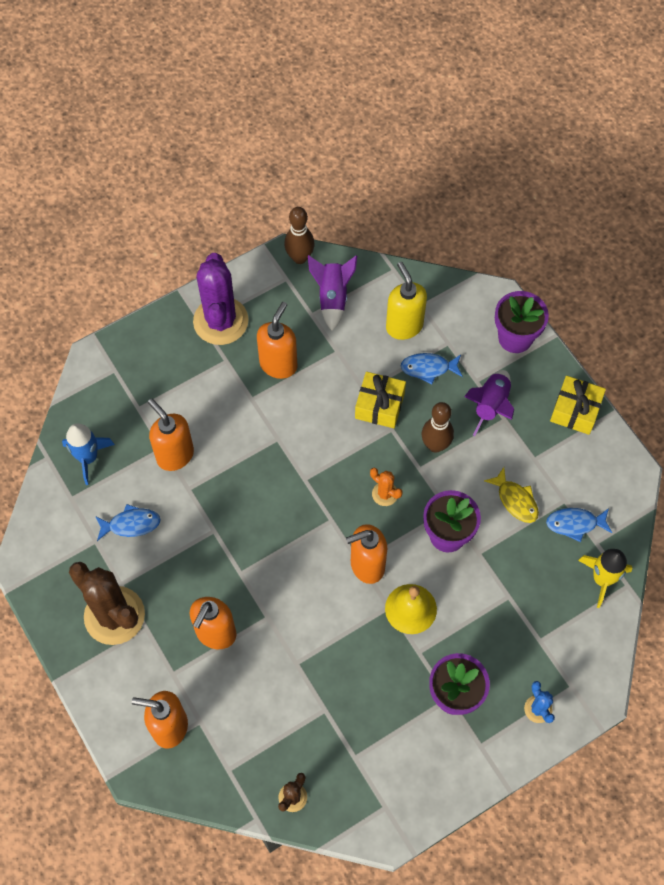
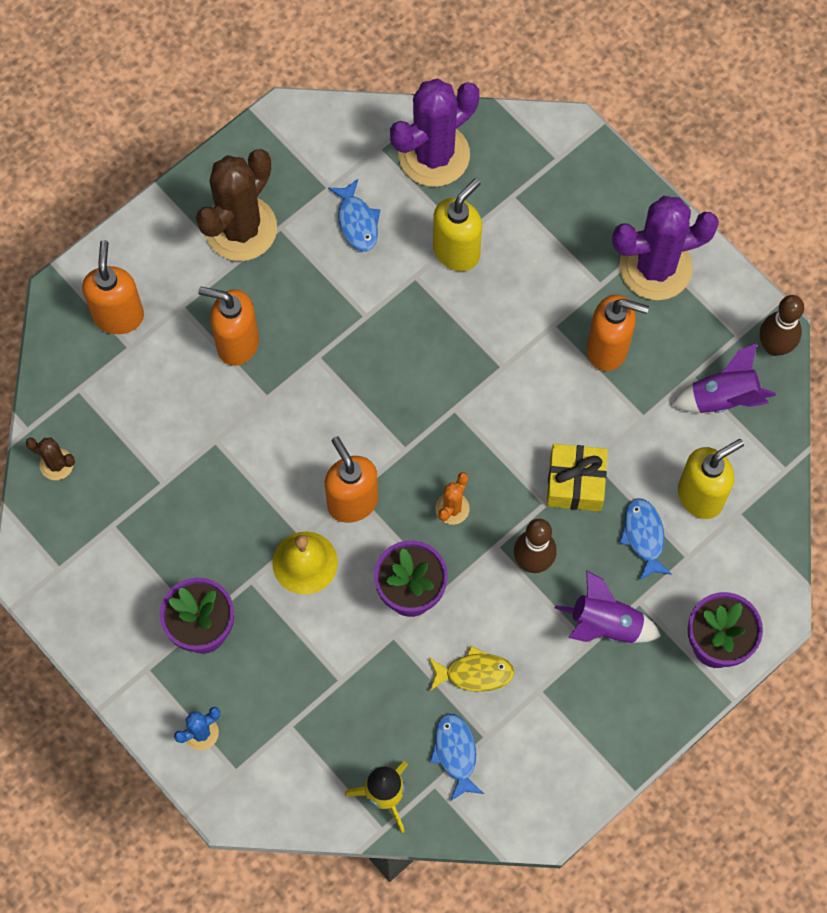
camera: 80 degrees right, 5 degrees up
blue rocket [62,423,115,485] -> purple cactus [390,78,479,187]
orange soap dispenser [148,399,194,471] -> yellow soap dispenser [433,179,482,271]
yellow fish [484,467,539,523] -> yellow fish turned 135 degrees counterclockwise [429,646,514,692]
yellow gift [550,376,606,435] -> none

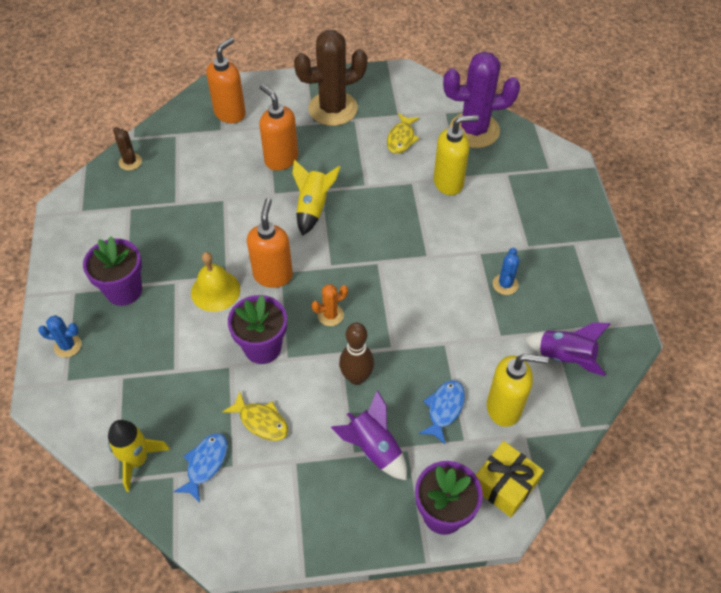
camera: 35 degrees right, 15 degrees down
blue fish [328,179,380,252] -> yellow fish [387,113,420,154]
yellow gift [547,444,608,511] -> yellow gift moved to [476,441,544,517]
orange soap dispenser [587,295,649,371] -> blue cactus [493,248,520,295]
purple cactus [612,196,719,300] -> none
brown bowling pin [760,295,804,356] -> none
none -> yellow rocket [292,159,340,236]

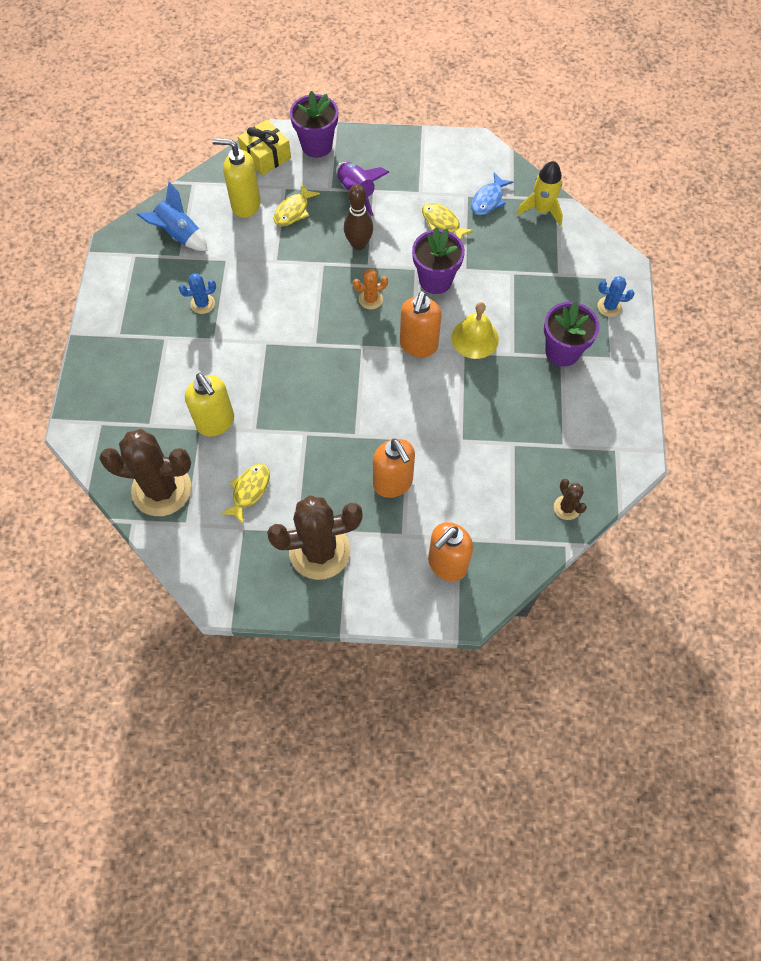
camera: 170 degrees left, 10 degrees up
yellow rocket [292,159,340,236] -> none
blue fish [419,380,465,445] -> yellow fish [274,184,320,226]
yellow soap dispenser [434,115,479,195] -> yellow soap dispenser turned 120 degrees counterclockwise [185,373,234,437]
purple cactus [443,51,520,148] -> brown cactus [99,429,191,516]
blue cactus [493,248,520,295] -> blue cactus turned 45 degrees clockwise [179,273,216,314]
purple rocket [524,322,610,376] -> blue rocket [136,182,208,251]

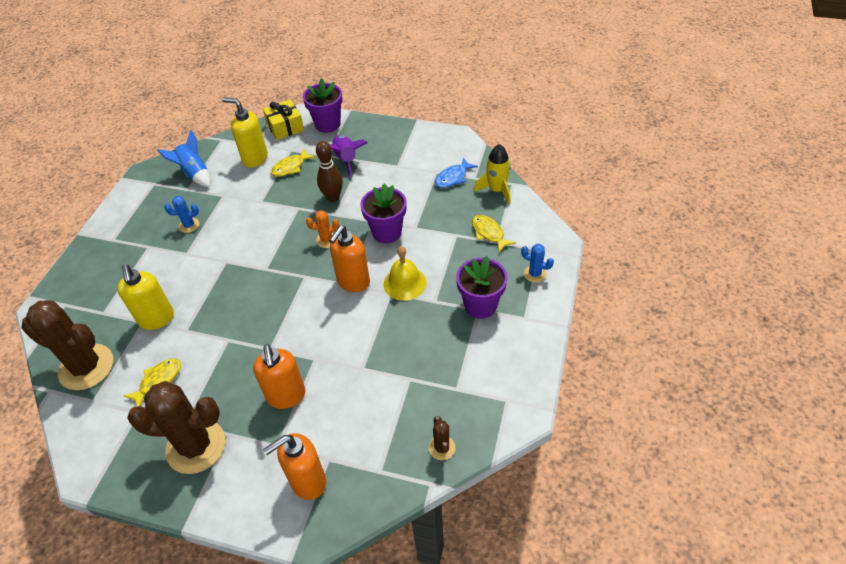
camera: 15 degrees right, 15 degrees down
yellow fish [422,203,474,240] -> yellow fish moved to [472,215,516,252]

